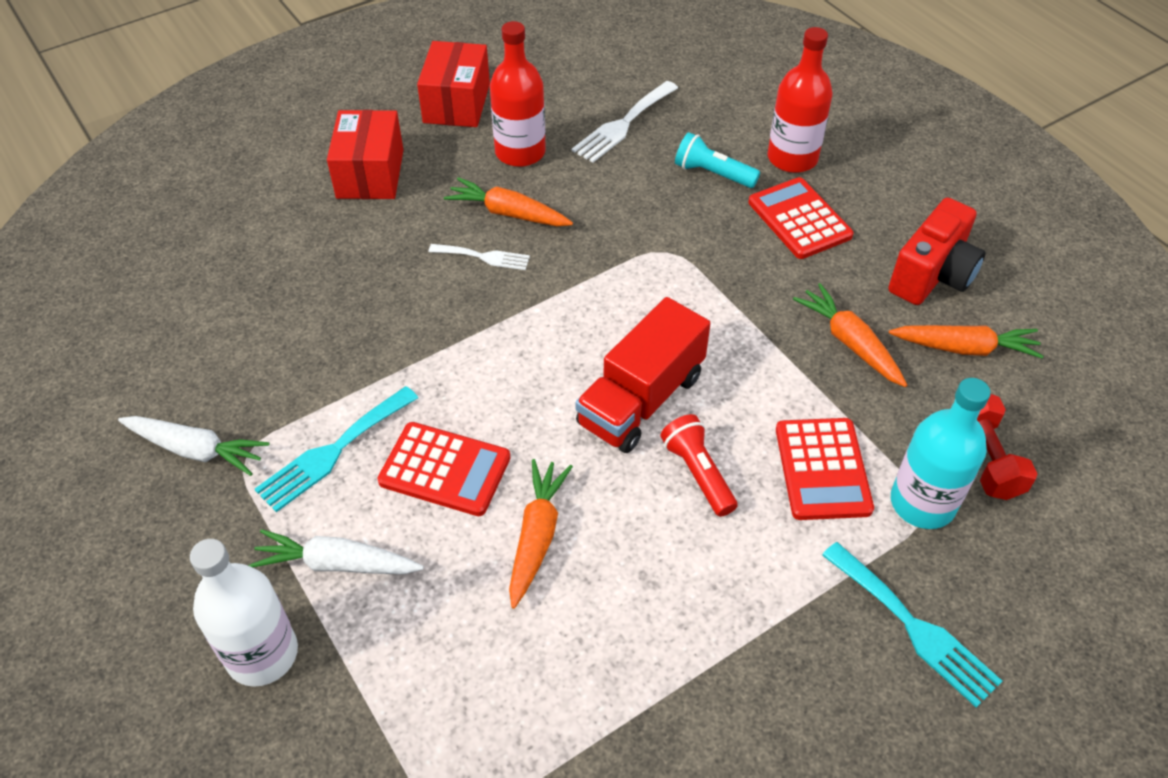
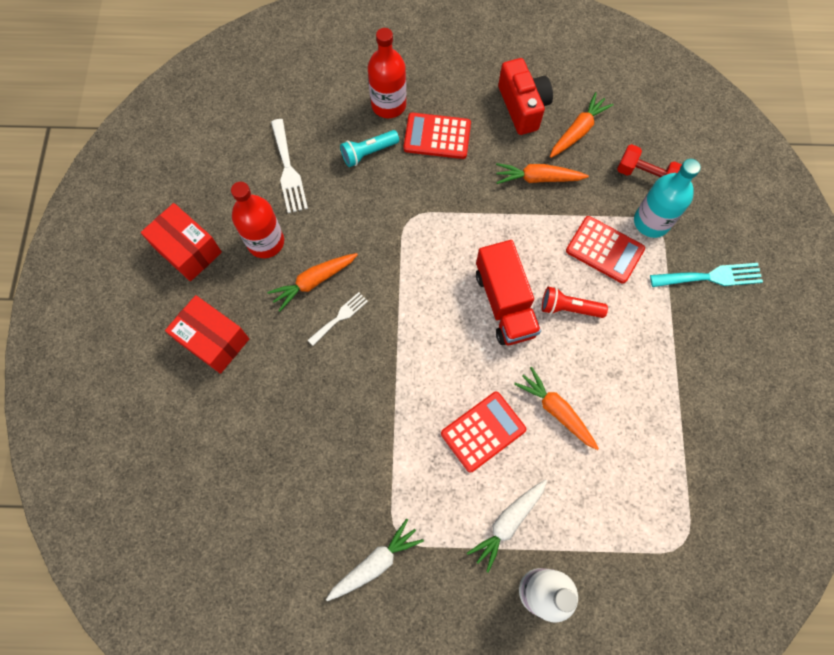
camera: 55 degrees left, 20 degrees up
turquoise fork [255,386,418,512] -> none

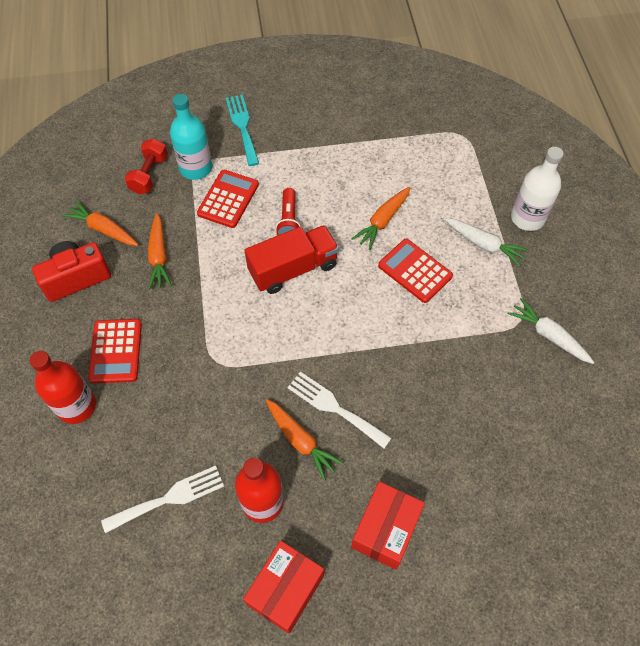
camera: 100 degrees left, 10 degrees down
white fork [308,292,368,346] -> white fork [287,371,392,448], size x1.59
turquoise flashlight [340,130,399,167] -> none

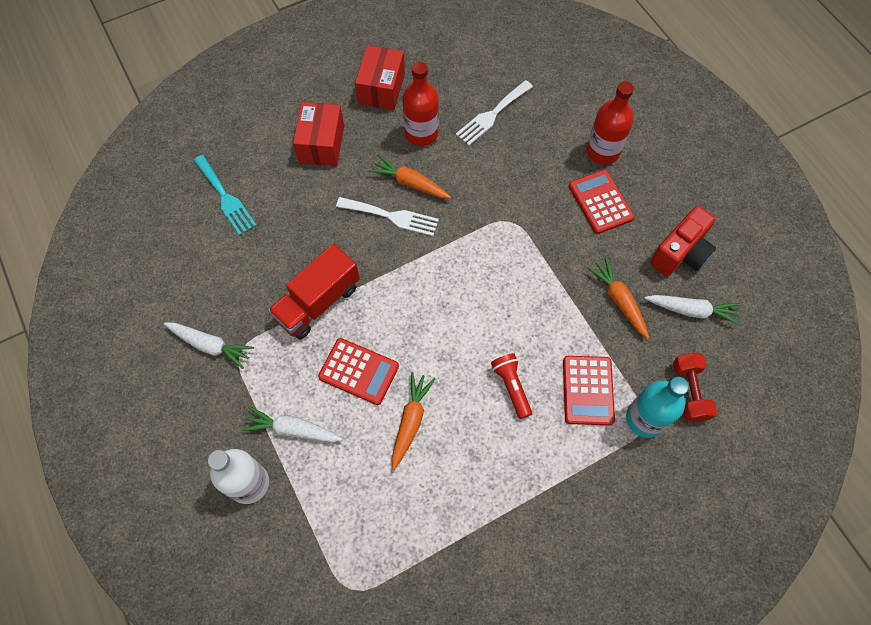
camera: 160 degrees right, 5 degrees up
orange carrot [62,200,138,246] -> white carrot [644,295,740,325]
turquoise fork [226,94,259,166] -> turquoise fork moved to [193,155,257,235]
red truck [245,225,339,294] -> red truck moved to [268,244,360,340]

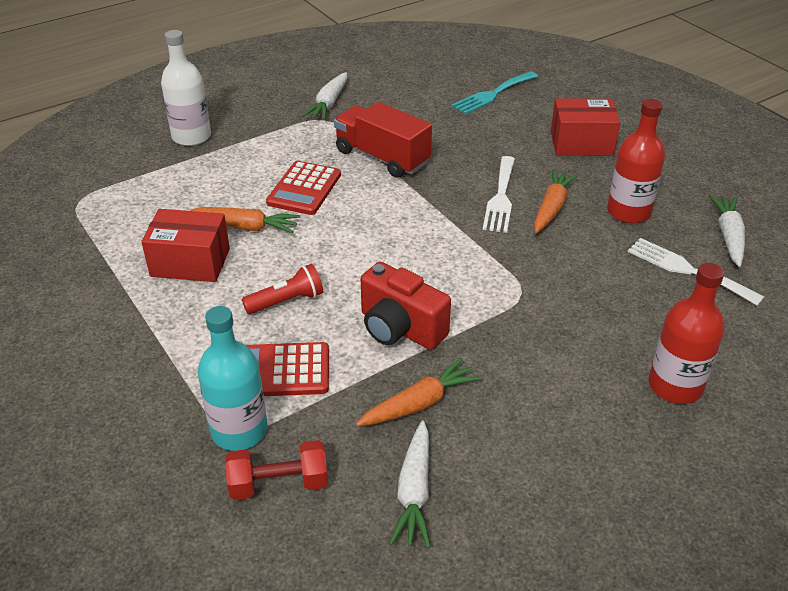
camera: 85 degrees right, 25 degrees down
white carrot [241,406,343,442] -> white carrot moved to [709,195,745,267]
red box [355,45,405,110] -> red box moved to [141,209,230,282]
red calculator [569,170,634,234] -> none
red camera [650,206,716,276] -> red camera moved to [361,262,451,350]

